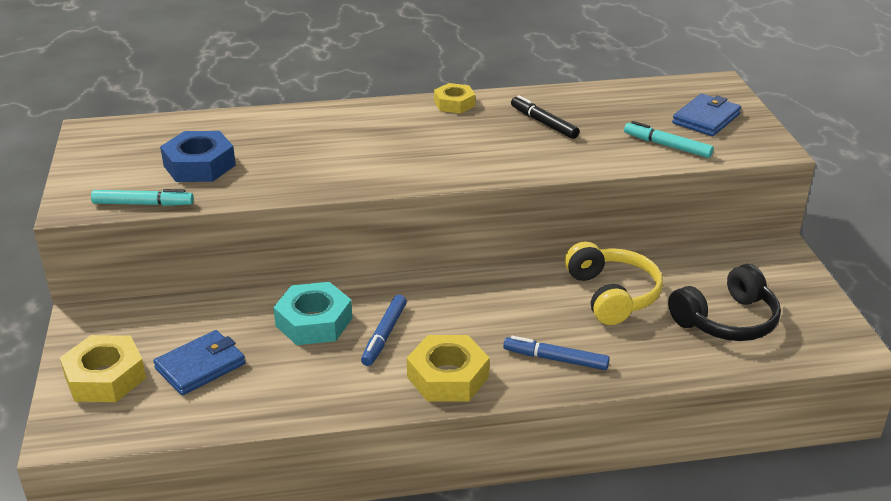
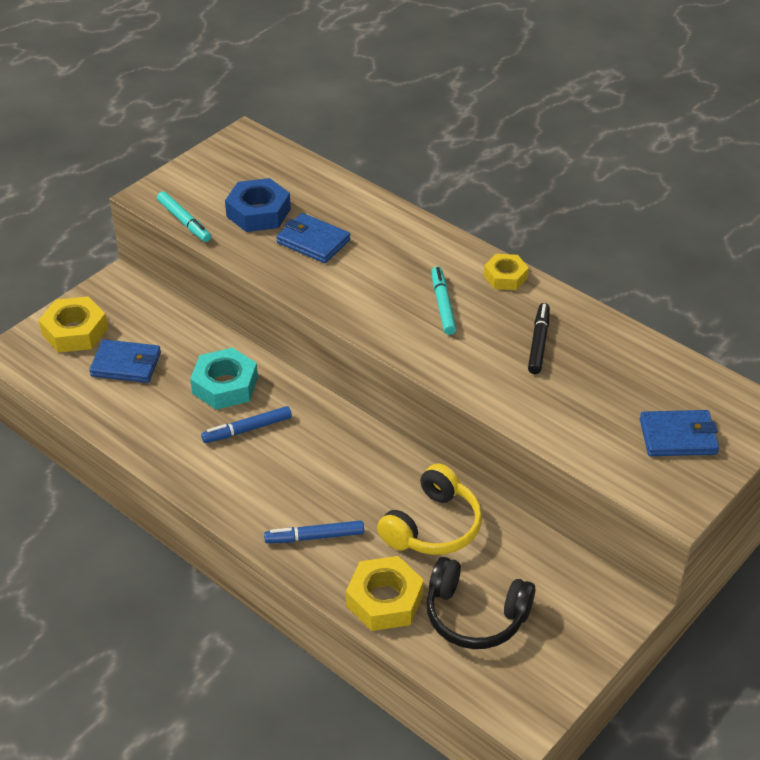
camera: 50 degrees right, 10 degrees up
yellow nut [407,335,490,402] -> yellow nut moved to [346,556,424,631]
blue marker [503,336,610,370] -> blue marker turned 75 degrees counterclockwise [264,520,364,543]
turquoise marker [624,121,714,158] -> turquoise marker moved to [432,267,457,335]
none -> blue wallet [276,213,350,263]

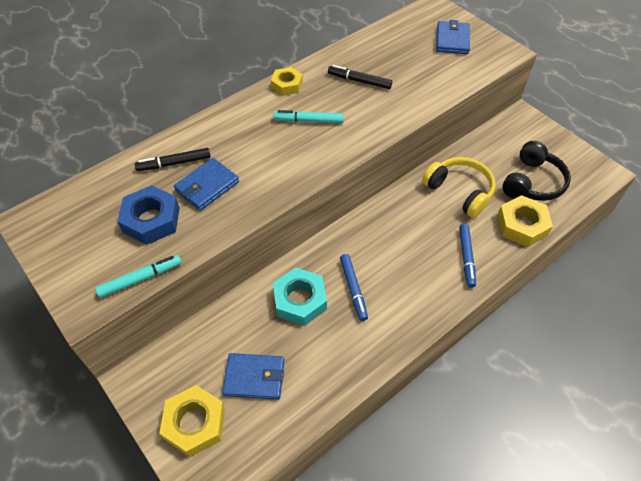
camera: 80 degrees left, 10 degrees up
blue wallet [89,339,161,383] -> blue wallet turned 75 degrees clockwise [222,353,284,400]
none -> black marker [135,148,211,171]

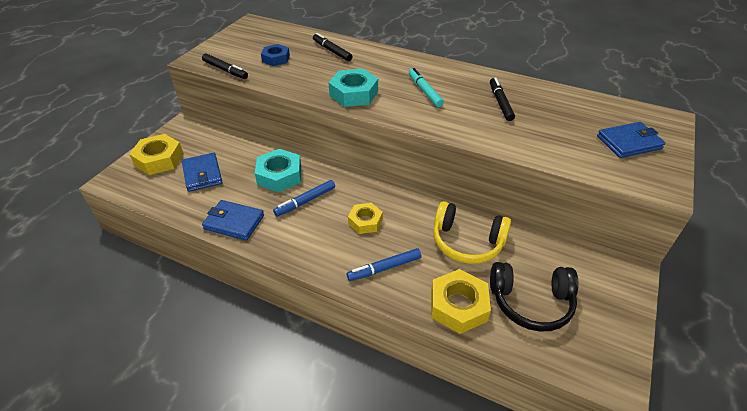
camera: 65 degrees right, 10 degrees down
turquoise marker [95,255,182,298] -> black marker [202,53,248,79]
blue nut [117,185,179,245] -> blue nut [261,44,290,66], size x0.65
blue wallet [174,158,239,211] -> blue wallet moved to [202,200,264,241]
yellow nut [271,67,303,96] -> yellow nut moved to [348,203,383,234]
yellow headphones [422,157,495,218] -> yellow headphones turned 90 degrees clockwise [433,201,511,264]
none -> turquoise nut [329,69,378,107]

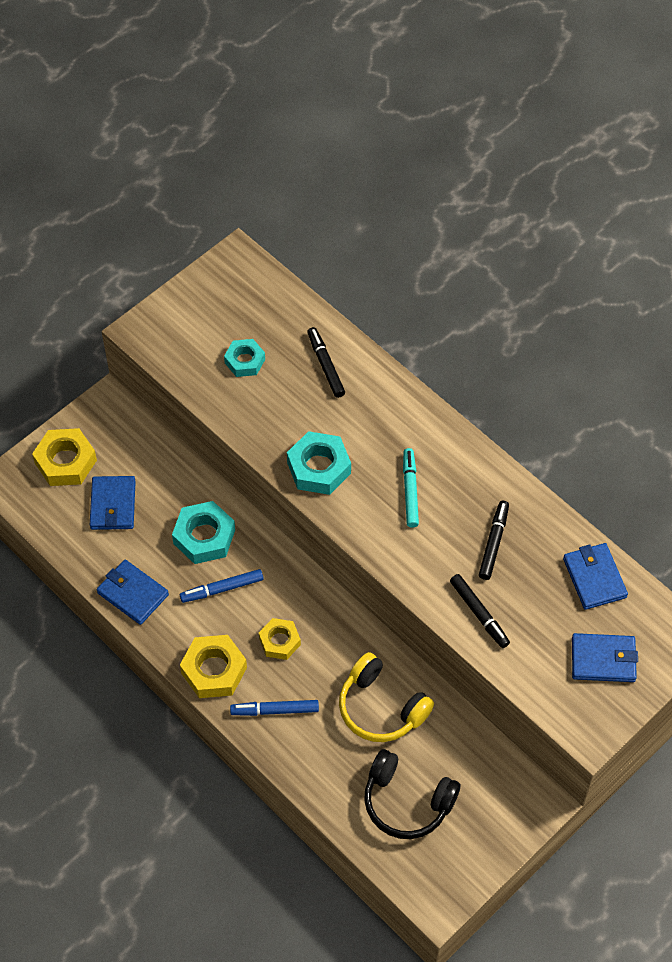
camera: 20 degrees right, 15 degrees up
black marker [202,53,248,79] -> black marker moved to [450,574,510,648]
blue nut [261,44,290,66] -> turquoise nut [224,339,265,377]
yellow nut [431,269,491,334] -> yellow nut moved to [180,635,247,698]
none -> blue wallet [563,543,628,610]

